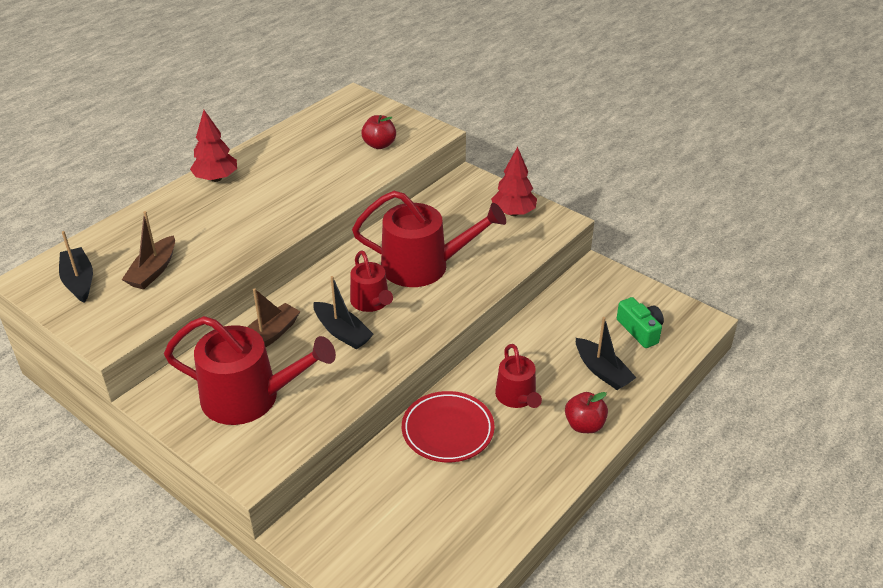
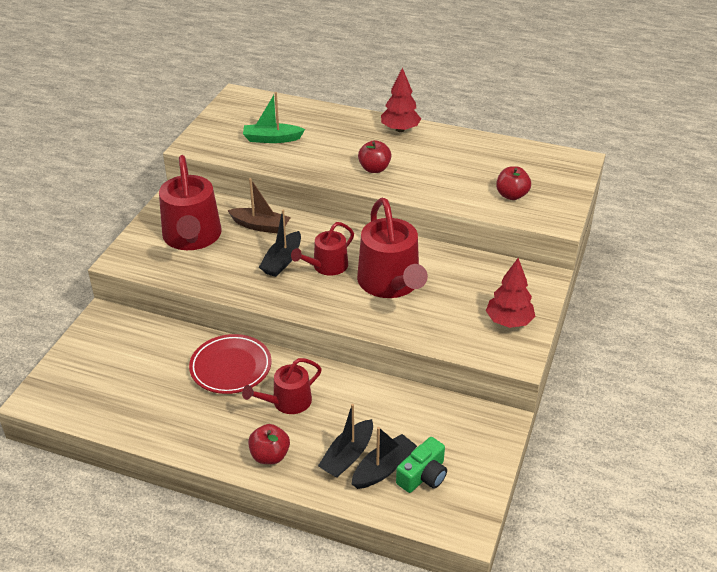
camera: 70 degrees right, 0 degrees up
black boat [59,231,93,303] -> black boat moved to [352,427,417,489]
brown boat [122,211,175,290] -> green boat [243,92,305,143]
none -> red apple [358,140,391,173]

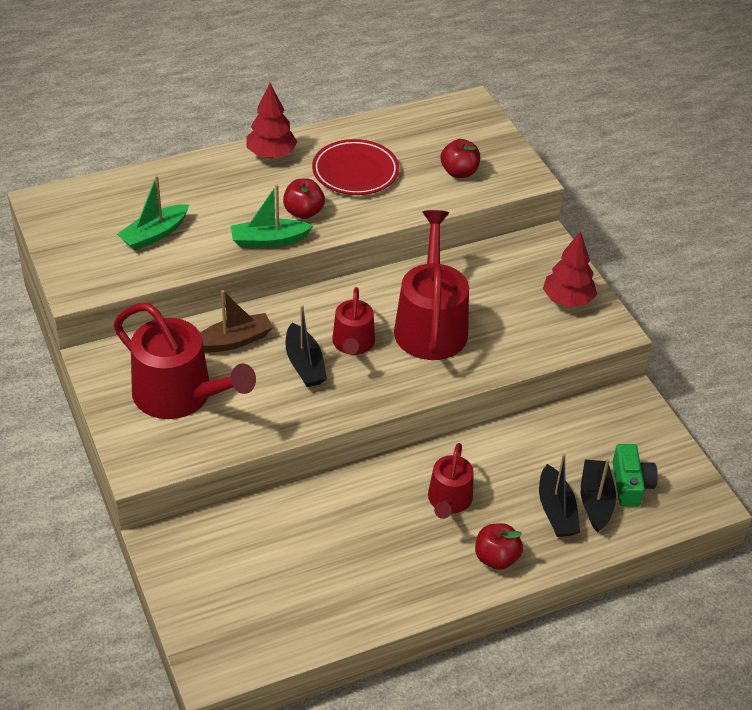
camera: 45 degrees left, 5 degrees up
red plate [189,334,271,394] -> red plate moved to [312,139,399,195]
red watering can [357,198,428,298] -> red watering can turned 120 degrees counterclockwise [394,210,469,360]
none -> green boat [231,184,313,248]

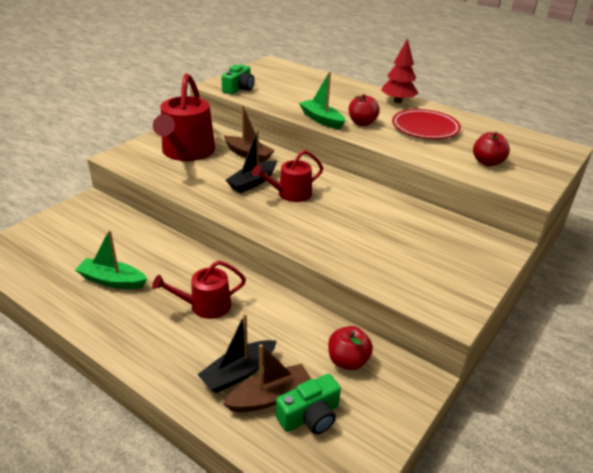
camera: 60 degrees right, 10 degrees down
green boat [117,175,189,251] -> green boat moved to [75,230,147,289]
red watering can [394,210,469,360] -> none
red apple [475,523,523,570] -> red apple moved to [328,326,373,370]
red tree [543,231,597,307] -> none
black boat [581,459,616,533] -> brown boat [223,344,311,412]
none -> green camera [221,64,254,94]

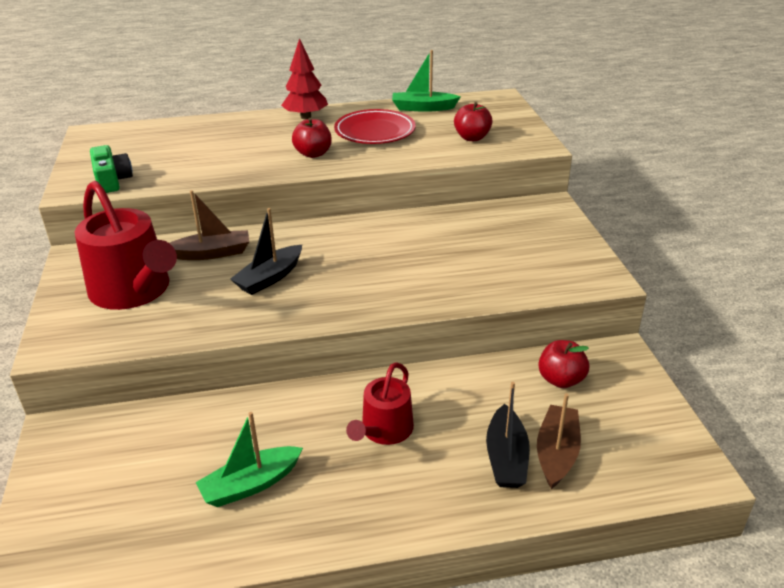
camera: 45 degrees left, 0 degrees up
black boat [226,130,277,193] -> black boat turned 45 degrees clockwise [230,208,302,295]
red watering can [252,150,323,202] -> none
green camera [276,374,341,434] -> none
green boat [299,72,345,129] -> green boat moved to [392,50,461,112]

